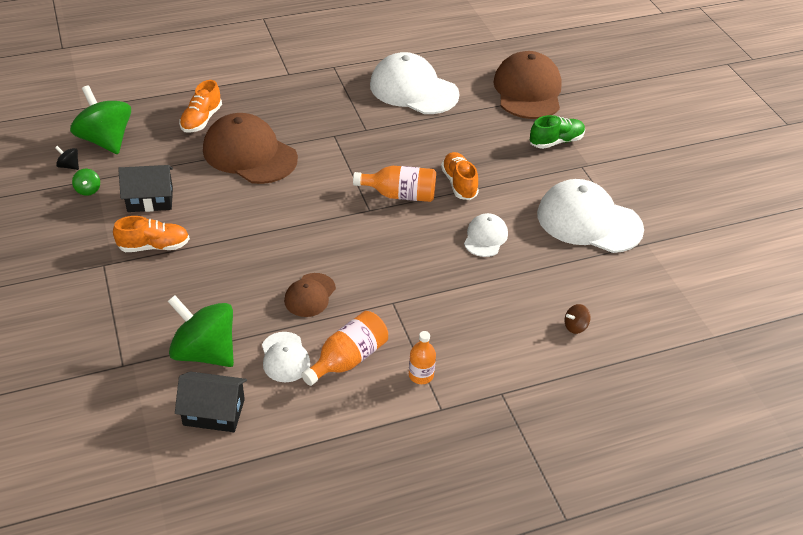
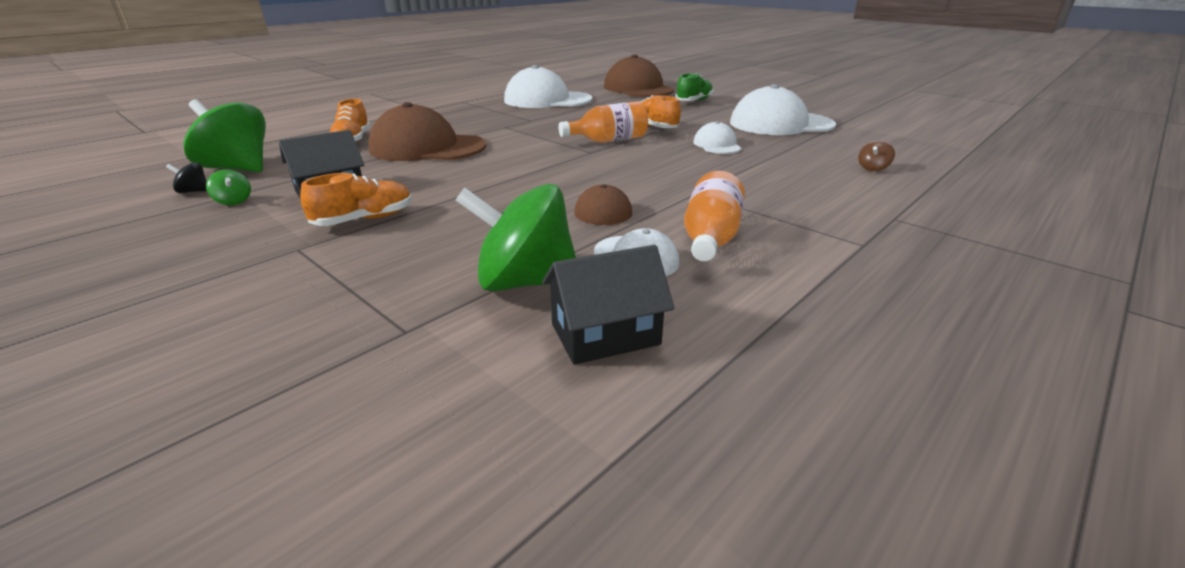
camera: 25 degrees left, 15 degrees down
orange bottle [409,331,436,384] -> none

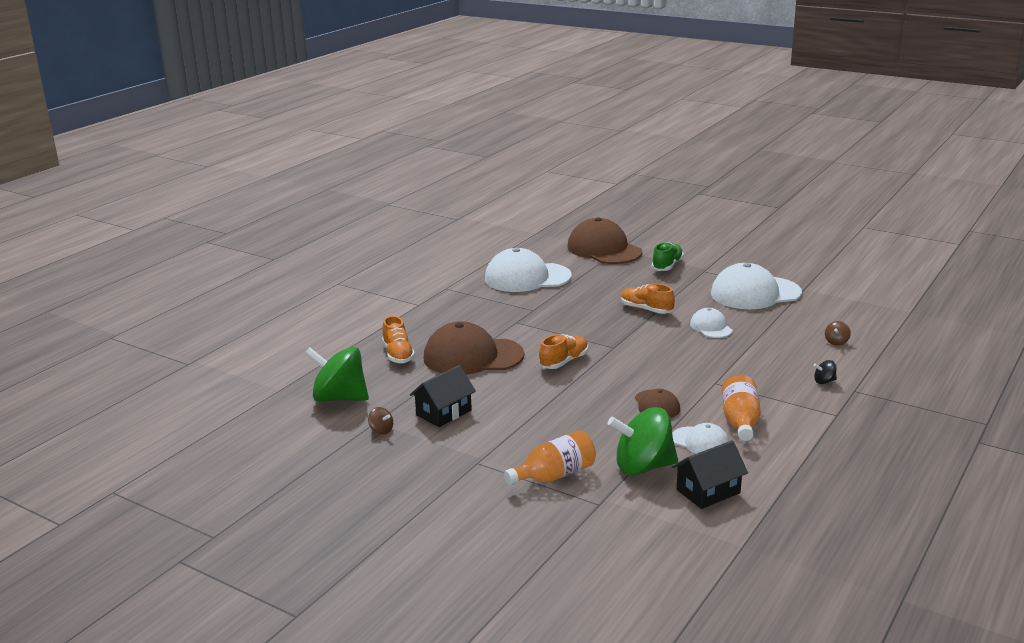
camera: 10 degrees left, 5 degrees down
black spinning top [166,162,207,193] -> black spinning top moved to [814,360,837,384]
green spinning top [206,169,251,205] -> brown spinning top [368,407,393,434]
orange shoe [300,173,412,226] -> orange shoe moved to [539,334,588,369]
orange bottle [558,101,648,143] -> orange bottle moved to [504,430,596,486]

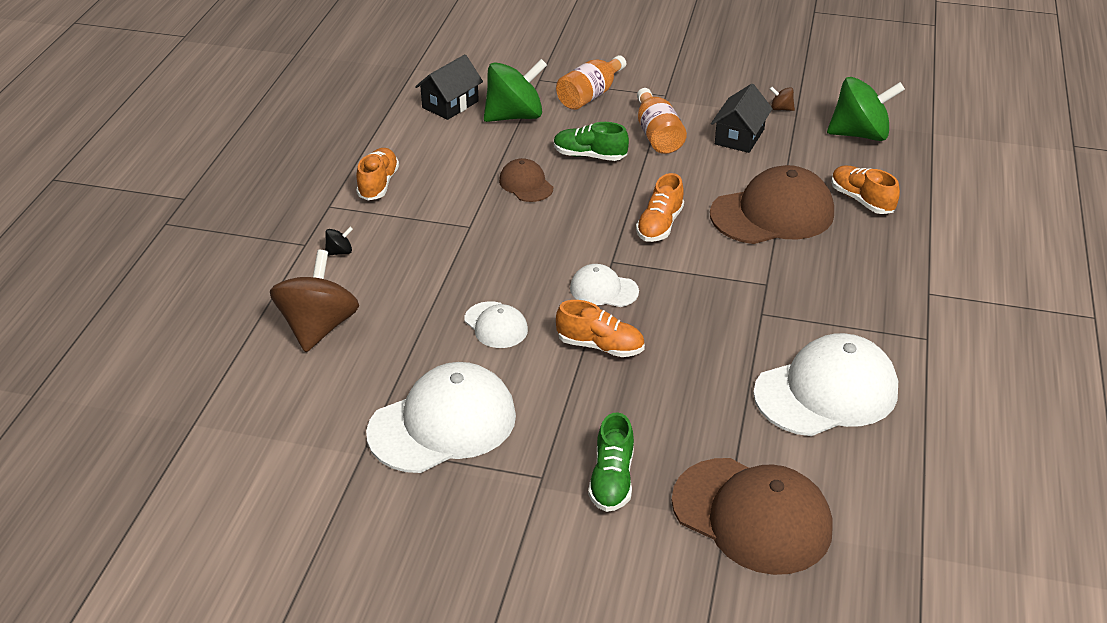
camera: 160 degrees right, 15 degrees up
white cap [672,423,729,454] -> white cap moved to [570,264,639,307]
orange bottle [722,375,761,441] -> orange bottle moved to [637,88,687,154]
brown spinning top [825,321,851,346] -> brown spinning top [270,250,359,352], size x2.47
none -> orange shoe [356,148,399,200]
none -> green shoe [554,122,629,161]

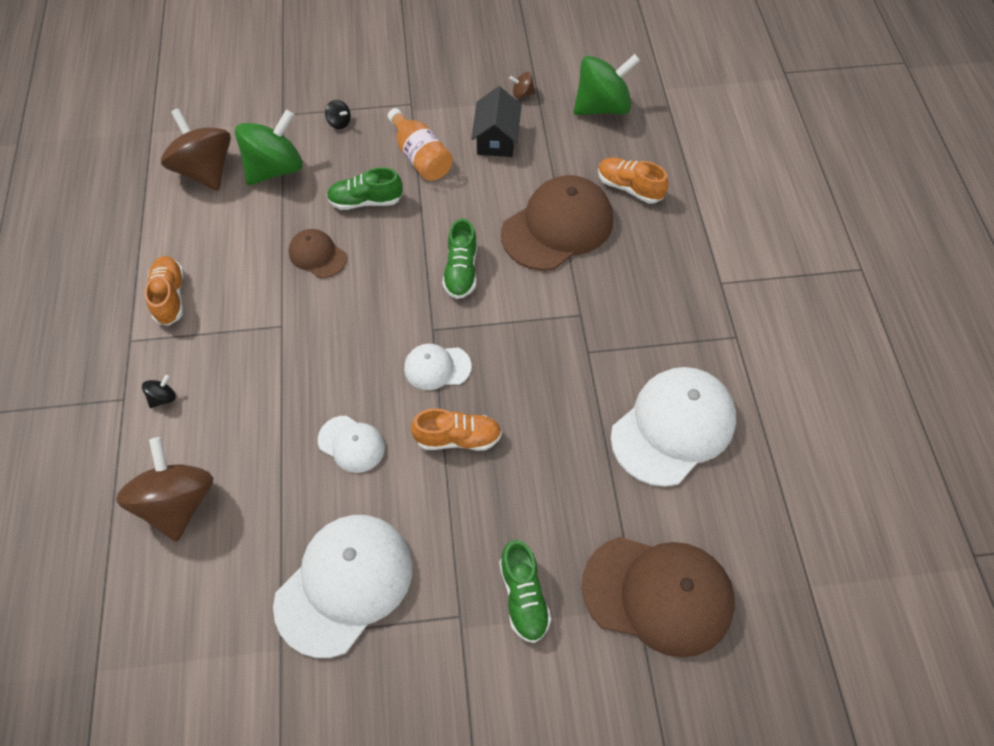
camera: 20 degrees left, 20 degrees up
black house [415,54,483,120] -> brown spinning top [161,108,231,191]
orange bottle [556,55,626,110] -> black spinning top [325,100,351,129]
orange shoe [636,173,684,242] -> green shoe [442,218,477,299]

